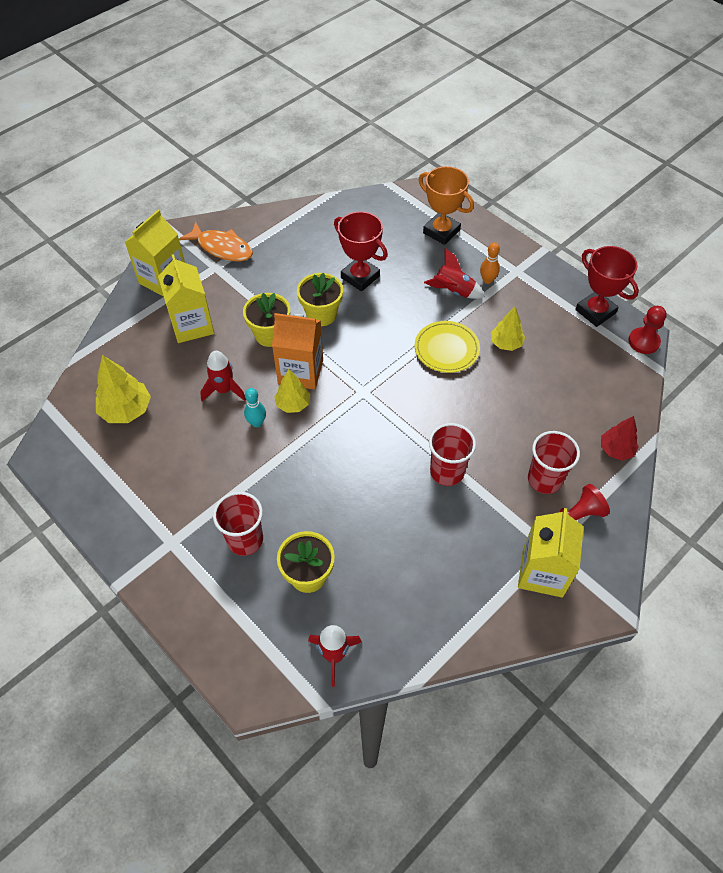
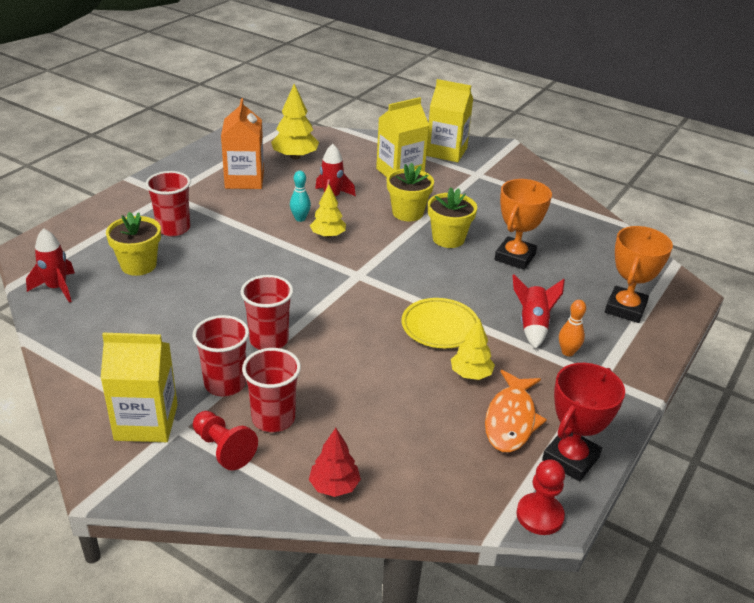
camera: 75 degrees right, 20 degrees down
orange fish [179,222,253,261] -> orange fish moved to [485,370,547,452]
orange carton [272,313,323,390] -> orange carton moved to [221,98,264,189]
red trophy [334,211,388,291] -> orange trophy [494,179,552,270]
none -> red cup [193,315,249,396]

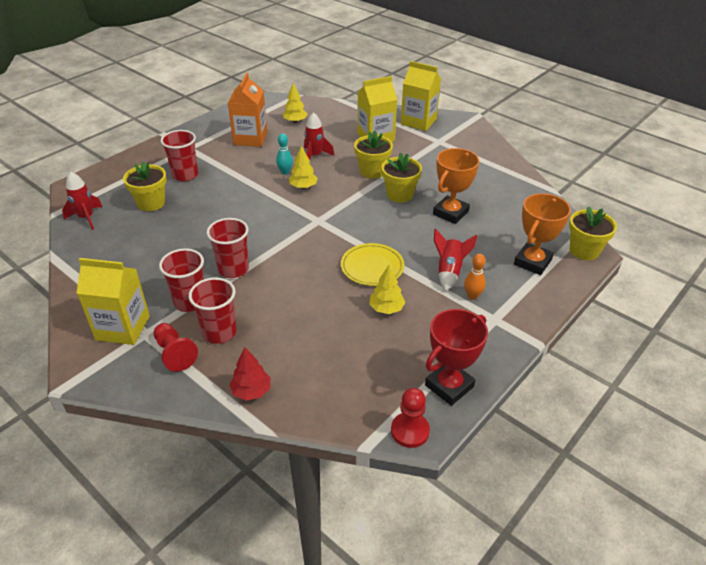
camera: 10 degrees right, 5 degrees up
yellow tree [271,84,319,160] -> yellow tree [283,83,308,123], size x0.66
orange fish [485,370,547,452] -> none
none -> yellow flower pot [569,206,617,260]

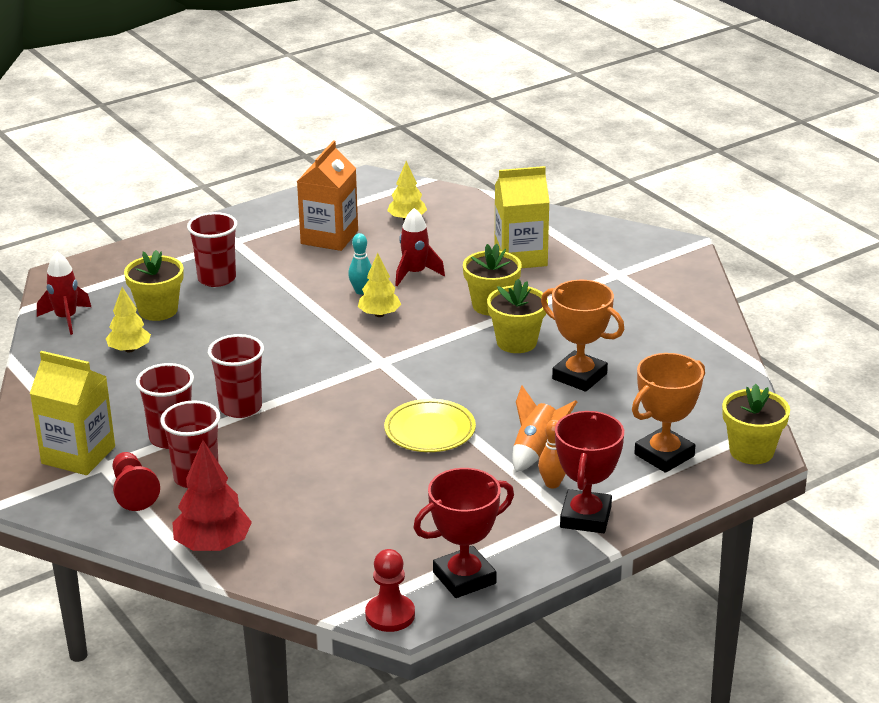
camera: 15 degrees right, 10 degrees down
red tree [230,347,270,401] -> red tree [172,440,252,551], size x1.51
yellow tree [369,265,405,314] -> yellow tree moved to [106,287,151,353]
yellow carton [401,61,441,131] -> none
orange trophy [433,148,479,224] -> orange trophy turned 75 degrees clockwise [541,280,625,392]
red rocket [434,228,478,291] -> orange rocket [512,386,577,472]
none -> red trophy [555,411,624,533]

